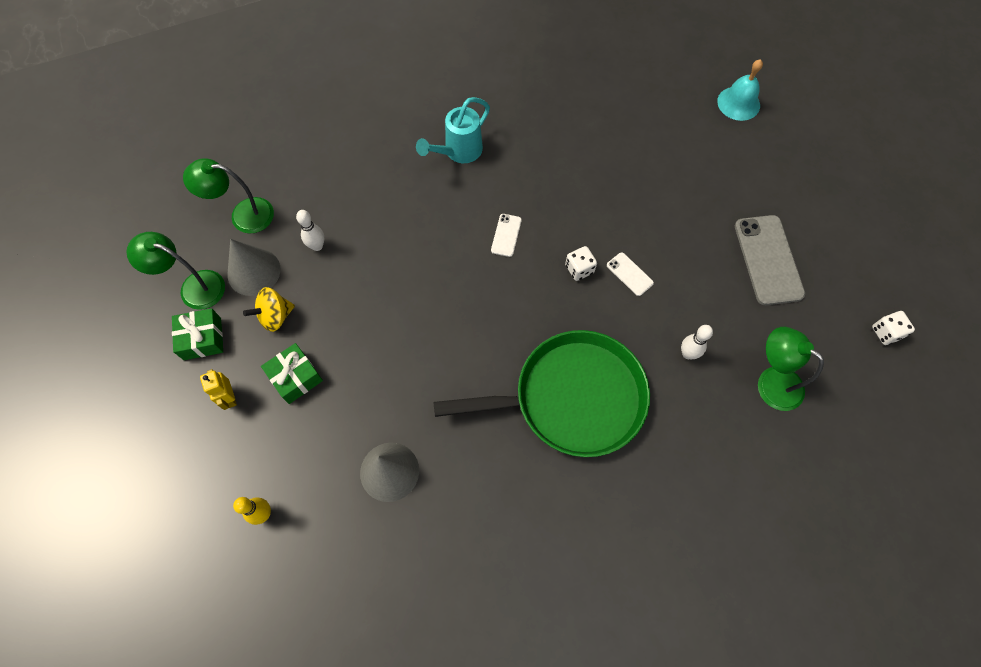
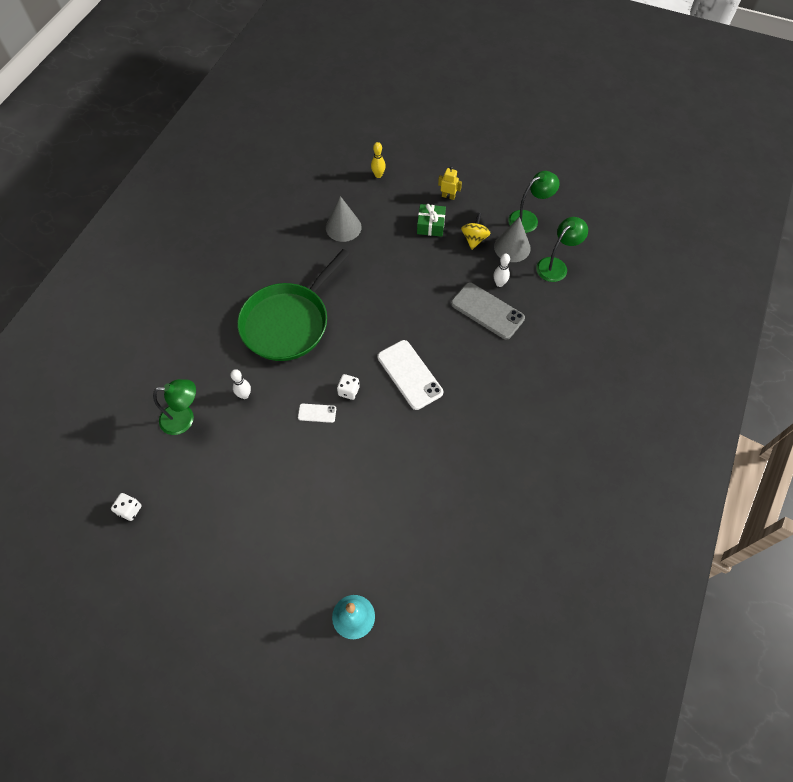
camera: 135 degrees right, 5 degrees down
green gift [172,308,223,360] -> none
turquoise watering can [416,97,490,163] -> none
white phone [491,214,522,257] -> white phone [378,340,443,410], size x2.05
grey phone [735,215,805,305] -> grey phone moved to [451,283,525,339]

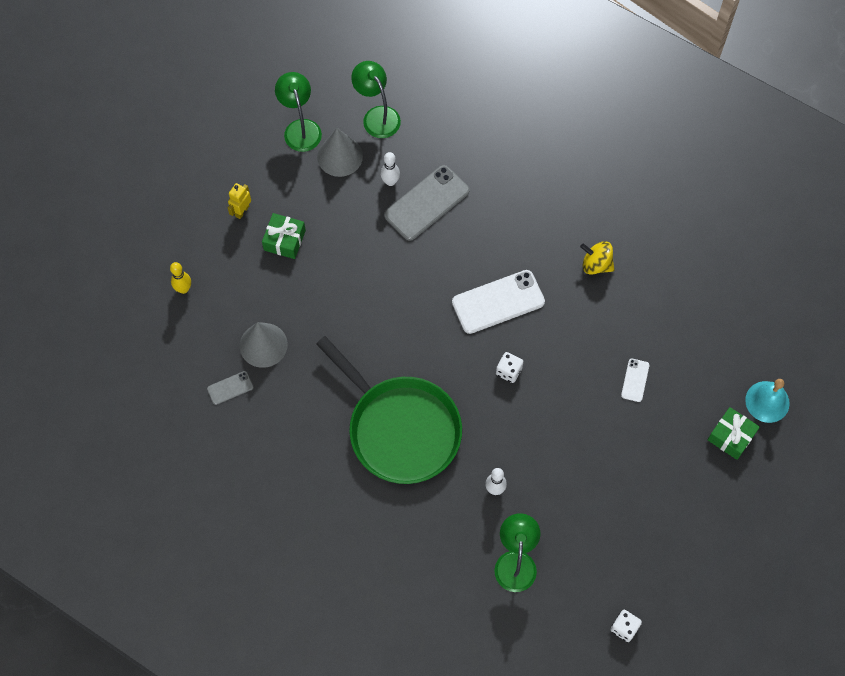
camera: 80 degrees left, 5 degrees up
white phone [298,404,336,423] -> white phone moved to [621,358,649,402]
yellow spinning top [461,213,491,250] -> yellow spinning top moved to [580,241,615,275]
none -> grey phone [207,371,254,405]
none -> green gift [707,407,760,460]

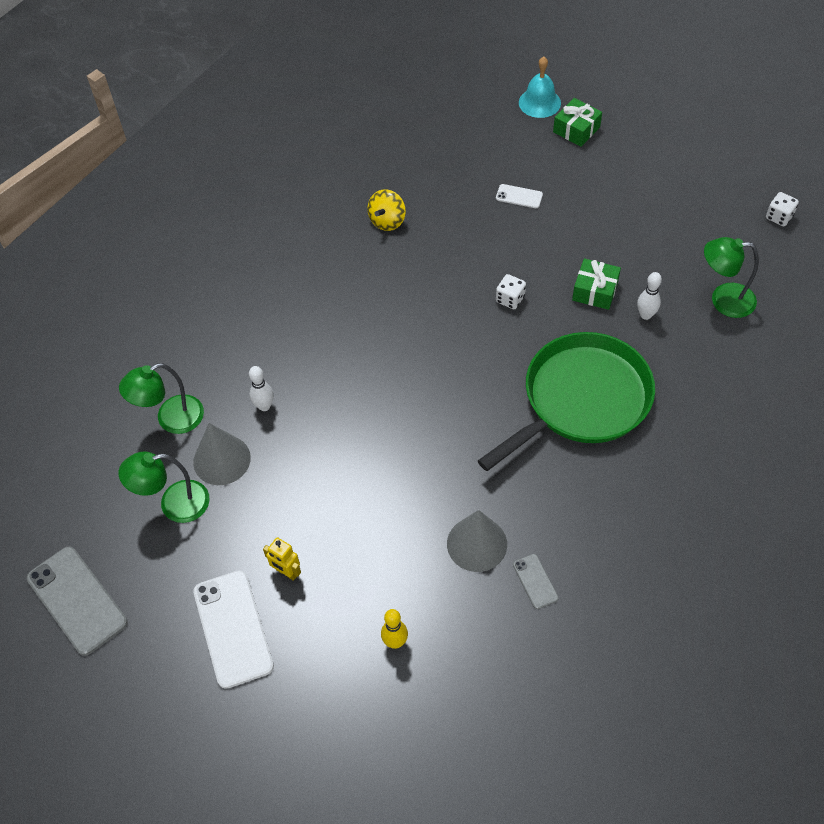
camera: 85 degrees left, 10 degrees down
green gift [262,213,306,259] -> green gift moved to [572,258,621,310]
grey phone [384,165,470,241] -> grey phone moved to [27,546,128,656]
white phone [452,270,545,334] -> white phone moved to [193,570,274,689]

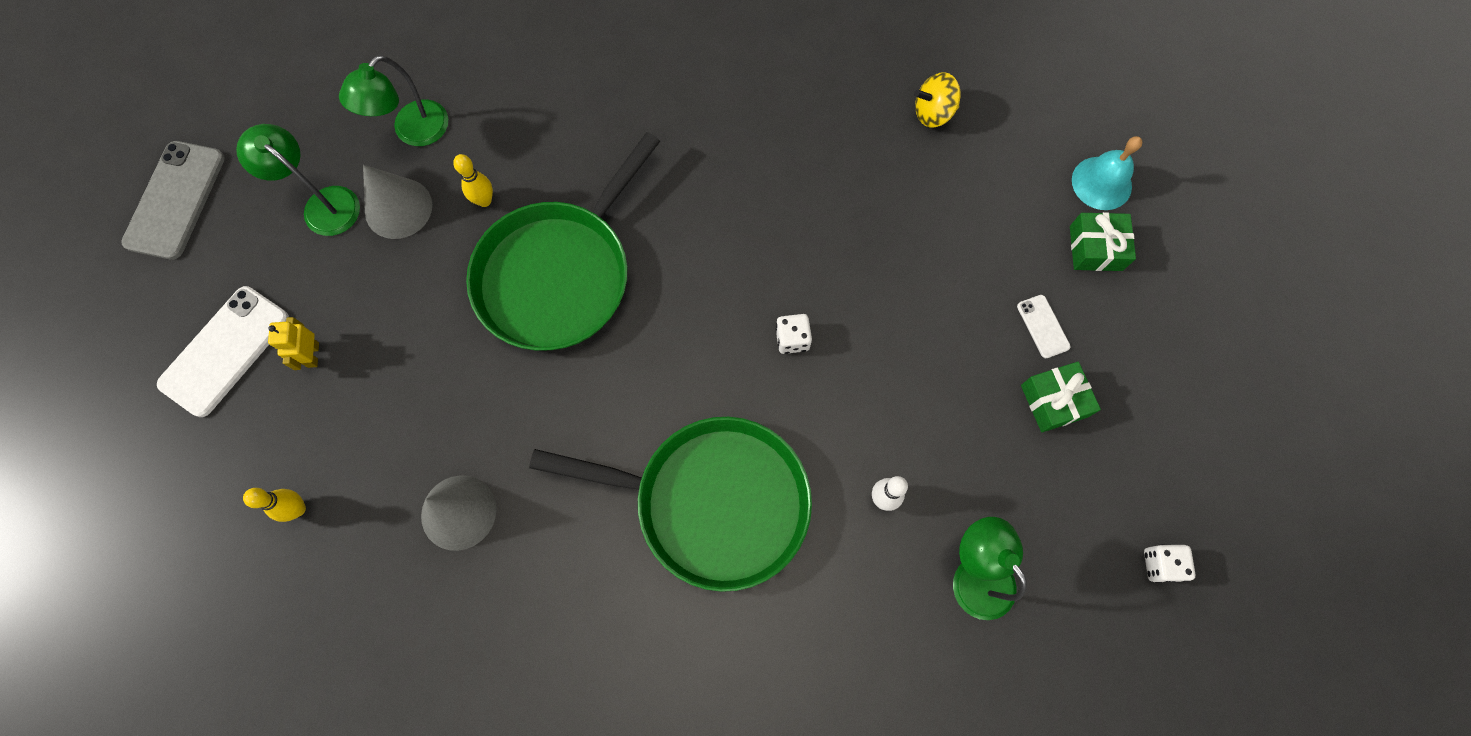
camera: 50 degrees right, 15 degrees up
green lamp [119,363,204,434] -> green lamp turned 75 degrees counterclockwise [339,55,448,146]
white bowling pin [249,366,274,411] -> yellow bowling pin [453,154,493,207]
yellow spinning top [367,189,406,231] -> yellow spinning top moved to [914,72,961,127]
white phone [496,184,543,208] -> white phone moved to [1017,295,1070,358]
grey phone [513,554,559,609] -> none
green gift [572,258,621,310] -> green gift moved to [1021,362,1101,432]
none -> green pan [466,132,660,351]

